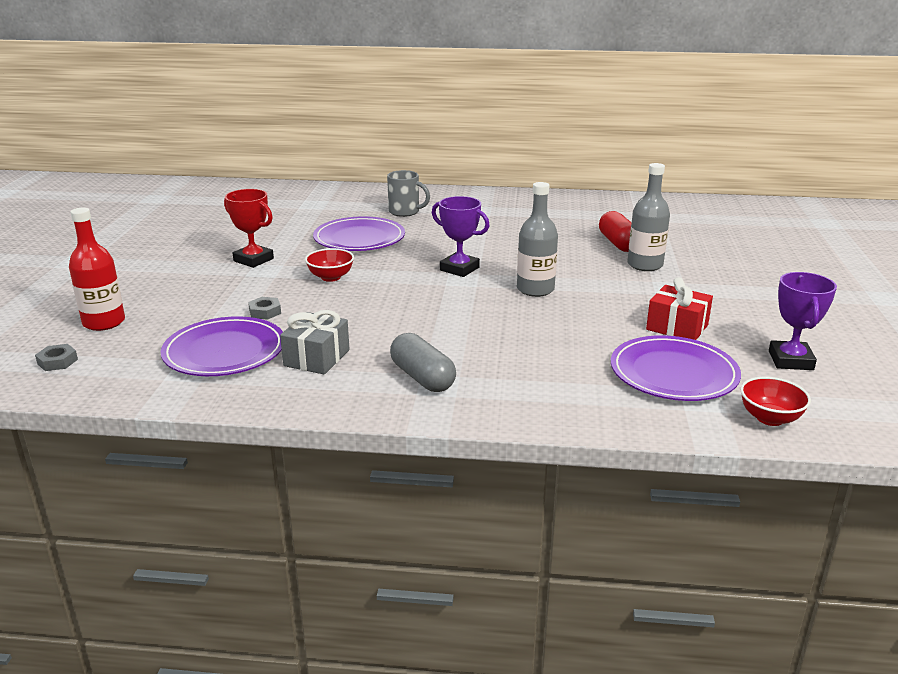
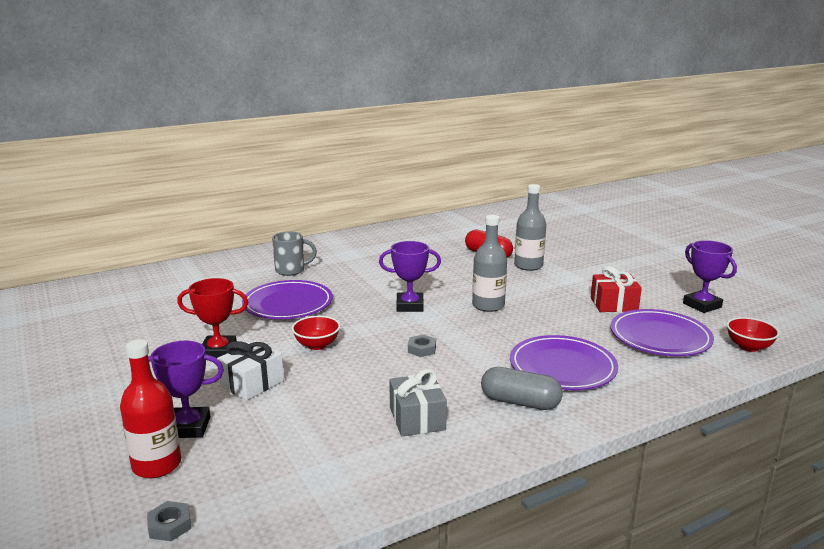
camera: 35 degrees left, 5 degrees down
purple plate [161,316,283,376] -> purple plate moved to [510,335,618,390]
grey nut [248,297,281,320] -> grey nut moved to [408,334,436,357]
none -> purple trophy [148,341,224,438]
none -> white gift [217,341,284,400]

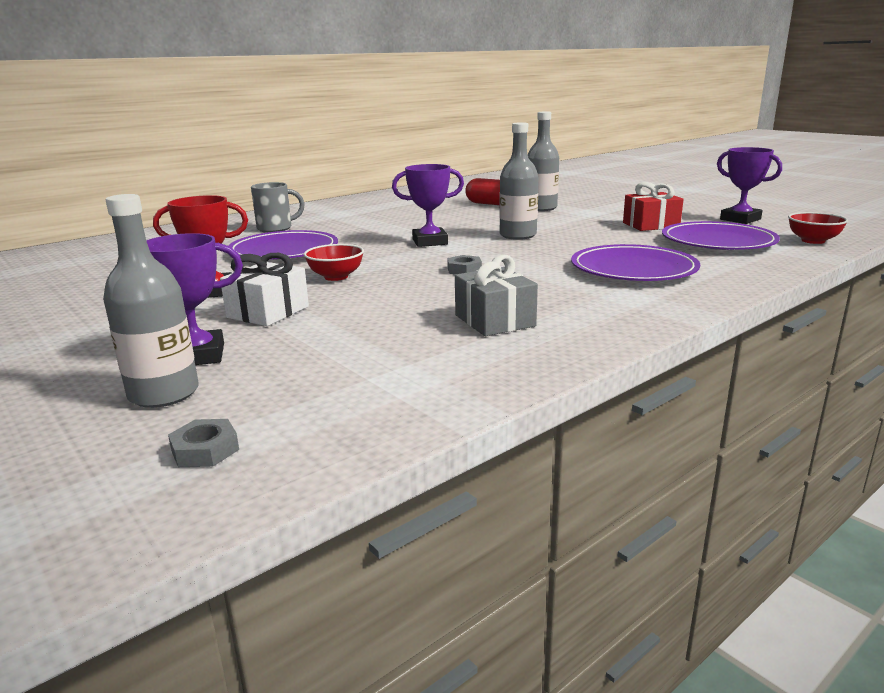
camera: 10 degrees left, 0 degrees up
red bottle [120,339,181,478] -> grey bottle [103,194,199,408]
grey capsule [481,367,563,410] -> none

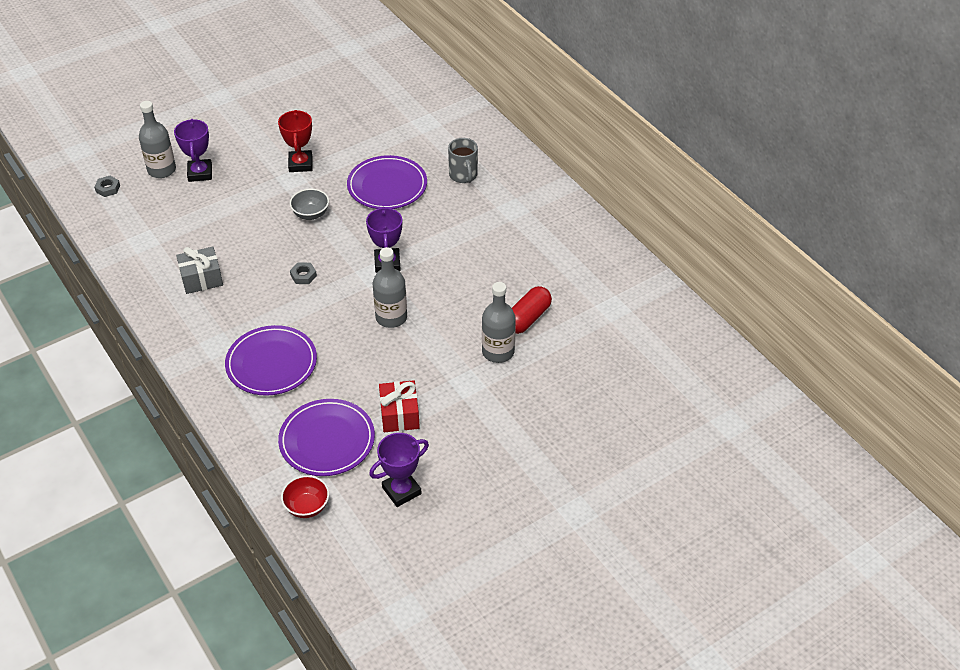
camera: 95 degrees right, 25 degrees up
white gift [220,253,309,326] -> none
red bowl [304,244,364,281] -> grey bowl [290,189,329,220]

